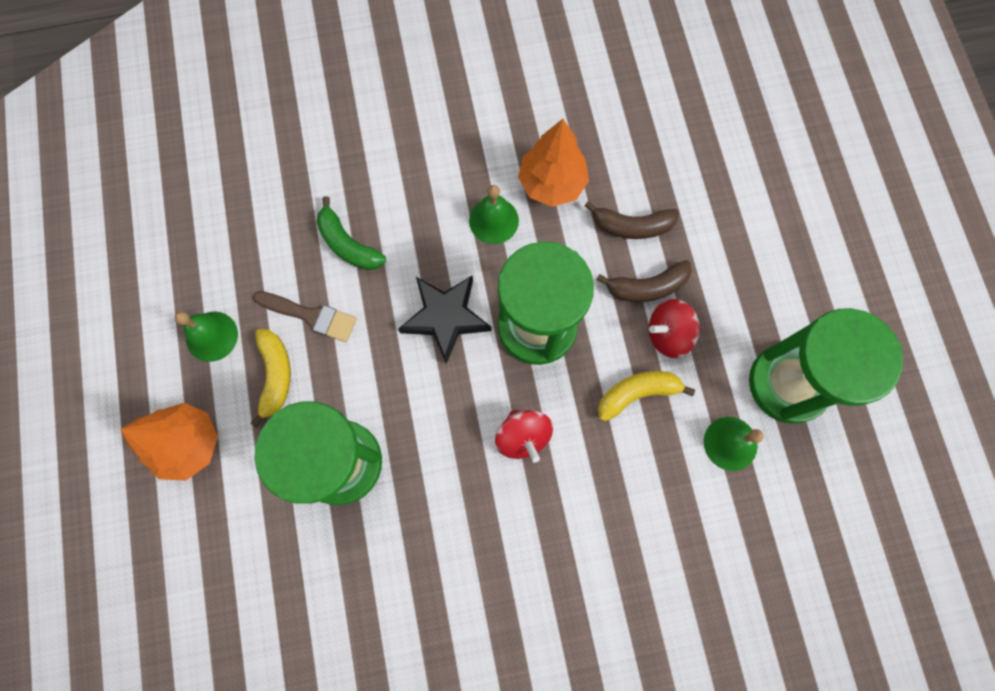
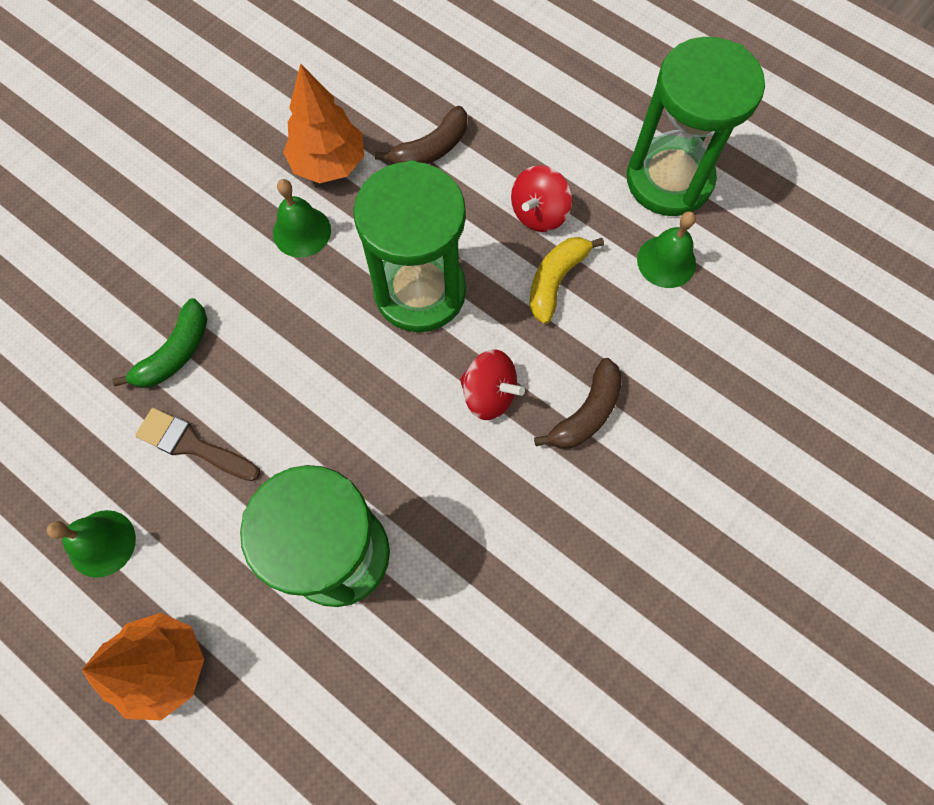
camera: 40 degrees left, 5 degrees down
yellow banana [251,329,291,427] -> none
brown brush [253,291,357,342] -> brown brush turned 135 degrees counterclockwise [135,408,260,481]
green banana [316,196,386,270] -> green banana turned 60 degrees counterclockwise [112,298,207,388]
black star [398,275,491,364] -> none
brown banana [596,260,692,302] -> brown banana moved to [534,358,622,449]

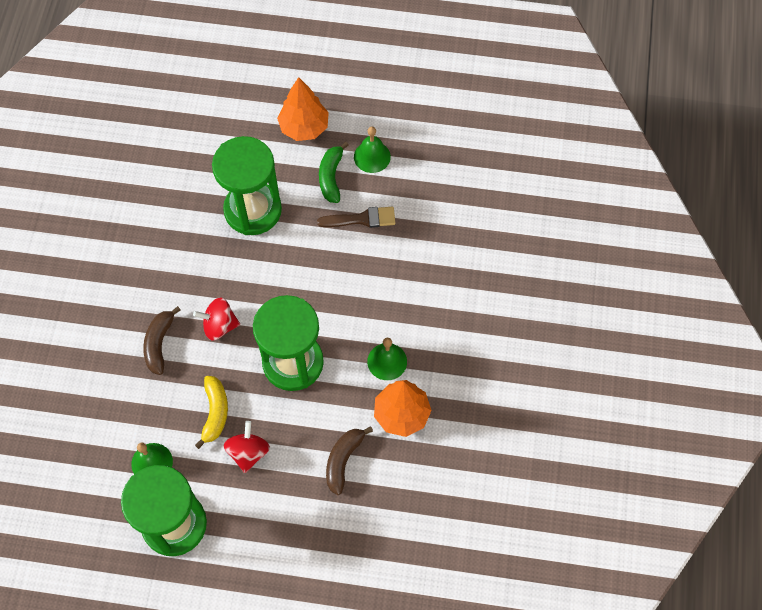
camera: 150 degrees right, 5 degrees down
green banana [112,298,207,388] -> green banana moved to [319,142,349,203]

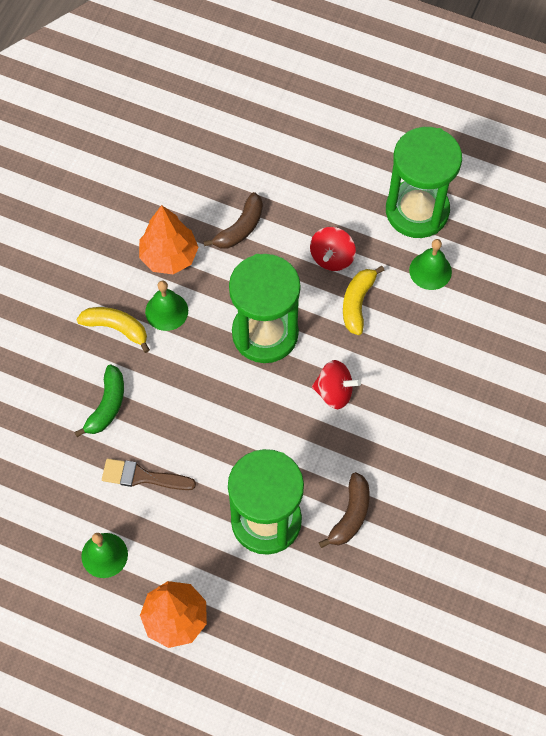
camera: 165 degrees left, 0 degrees up
brown banana [143,306,181,375] -> brown banana moved to [319,472,370,548]
green banana [319,142,349,203] -> green banana moved to [74,365,124,437]
none -> yellow banana [76,307,150,353]

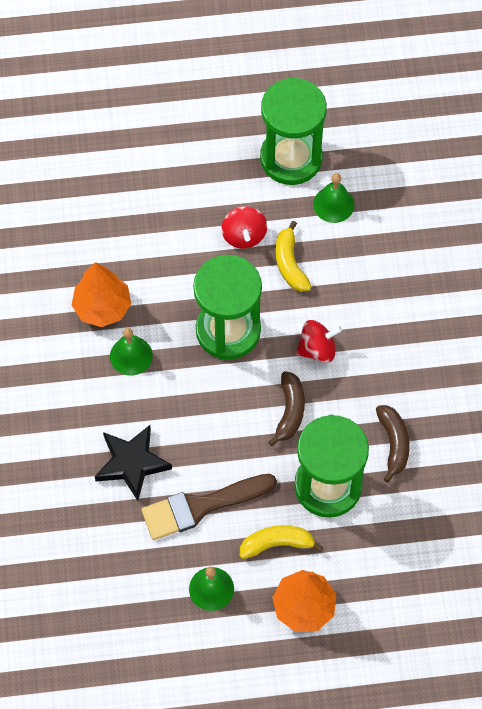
camera: 30 degrees left, 0 degrees up
green banana [74,365,124,437] -> black star [95,425,172,501]
yellow banana [76,307,150,353] -> yellow banana moved to [240,525,323,559]
brown brush [102,458,196,490] -> brown brush [141,474,277,540], size x1.51
brown banana [203,192,263,248] -> brown banana moved to [268,371,305,446]

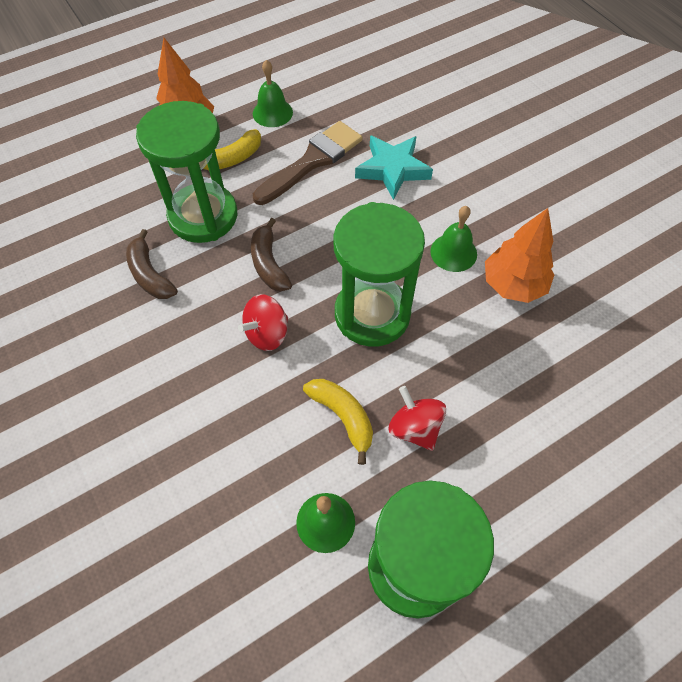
camera: 155 degrees right, 5 degrees down
black star [95,425,172,501] -> turquoise star [355,135,433,200]

